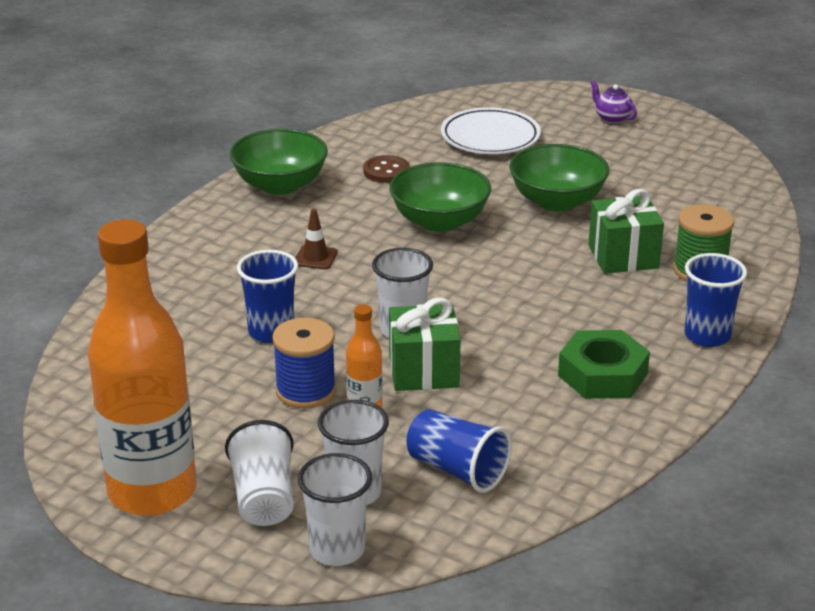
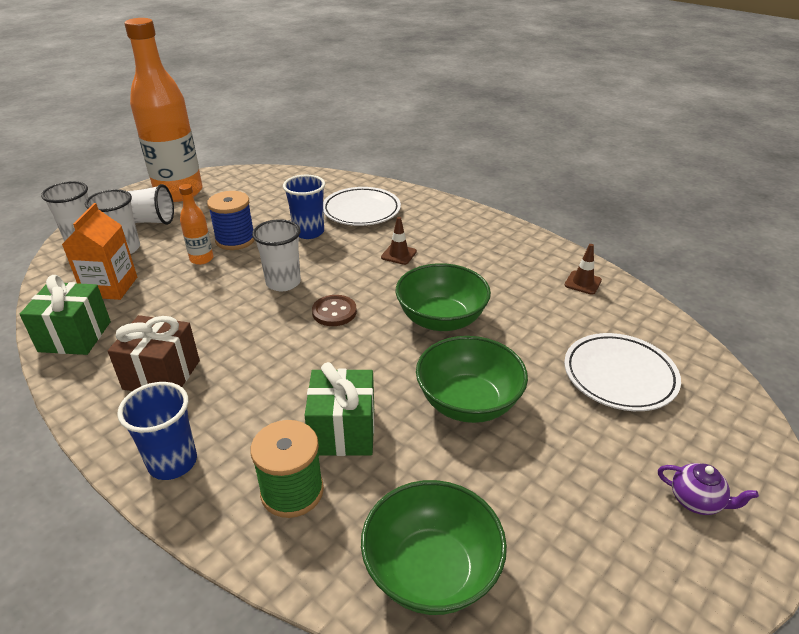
camera: 100 degrees right, 5 degrees up
green bowl [230,129,328,195] -> green bowl moved to [361,480,507,615]
brown button [363,155,410,183] -> brown button moved to [312,295,357,326]
green gift [389,298,461,391] -> green gift moved to [20,275,111,355]
blue cup [407,409,512,493] -> orange carton [62,203,137,300]
green nut [558,330,650,399] -> brown gift [108,315,200,391]
purple teapot [591,81,637,123] -> purple teapot turned 60 degrees clockwise [658,463,759,515]
none -> white plate [323,187,401,226]
none -> brown traffic cone [564,244,602,295]

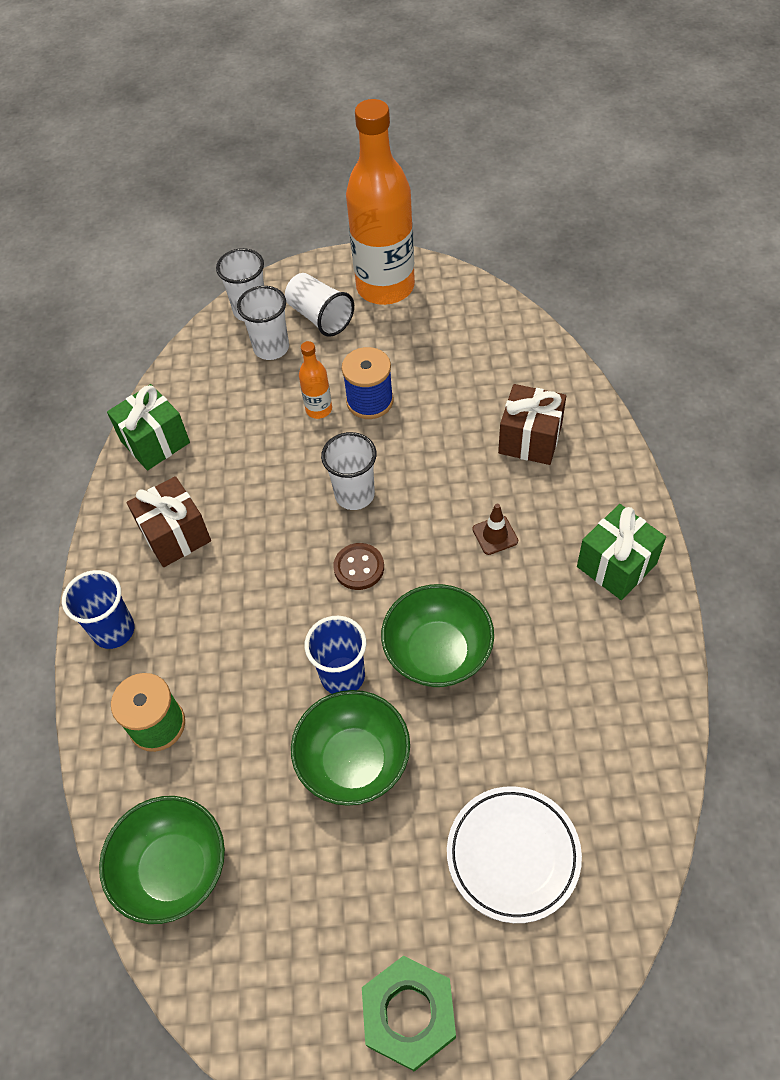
camera: 50 degrees right, 20 degrees up
orange carton [62,203,137,300] -> none
blue cup [283,175,325,239] -> blue cup moved to [304,616,366,694]
green gift [304,362,374,456] -> green gift moved to [577,504,666,600]
white plate [323,187,401,226] -> brown gift [498,384,566,465]
brown traffic cone [564,244,602,295] -> none
purple teapot [658,463,759,515] -> green nut [362,956,456,1071]

